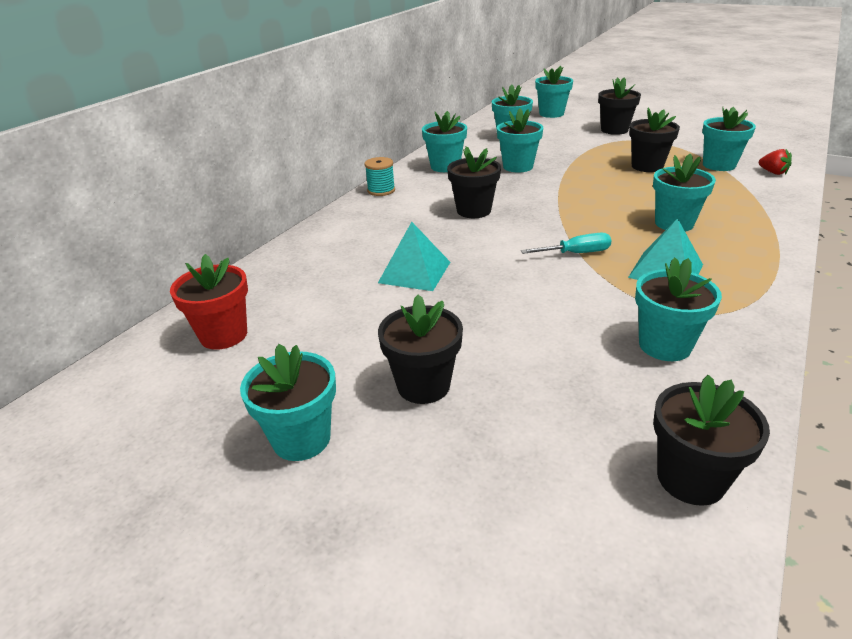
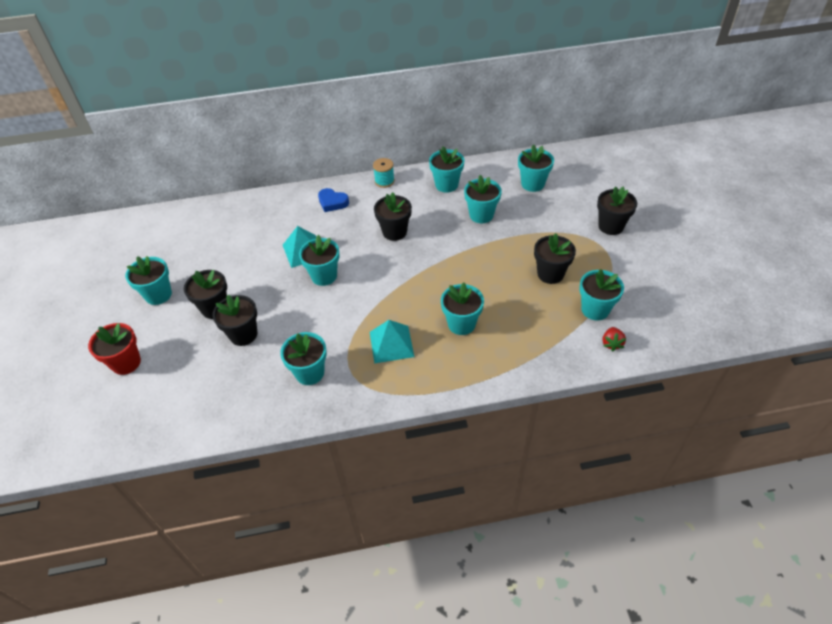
camera: 50 degrees right, 15 degrees up
red flower pot [170,254,248,350] -> red flower pot moved to [88,323,141,375]
turquoise screwdriver [521,233,612,254] -> none
turquoise flower pot [535,66,573,118] -> turquoise flower pot moved to [299,235,339,286]
black flower pot [653,375,770,506] -> black flower pot moved to [212,295,257,346]
none -> blue heart [318,188,349,212]

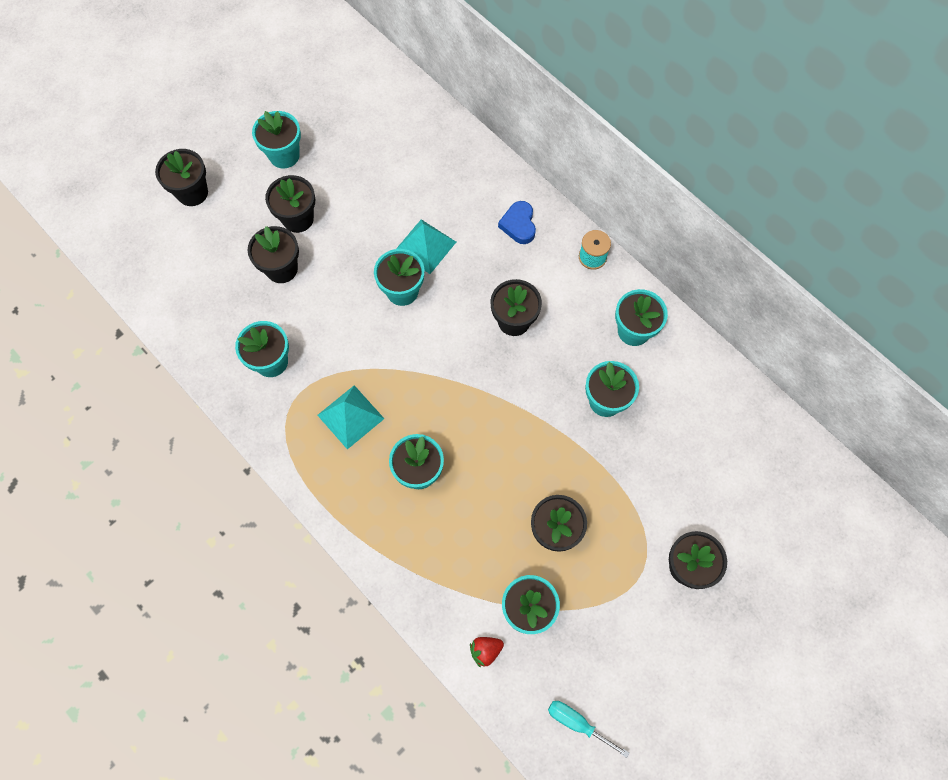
camera: 55 degrees right, 20 degrees up
red flower pot [88,323,141,375] -> black flower pot [155,149,208,206]
turquoise flower pot [518,144,554,192] -> none
none -> turquoise screwdriver [548,701,630,758]

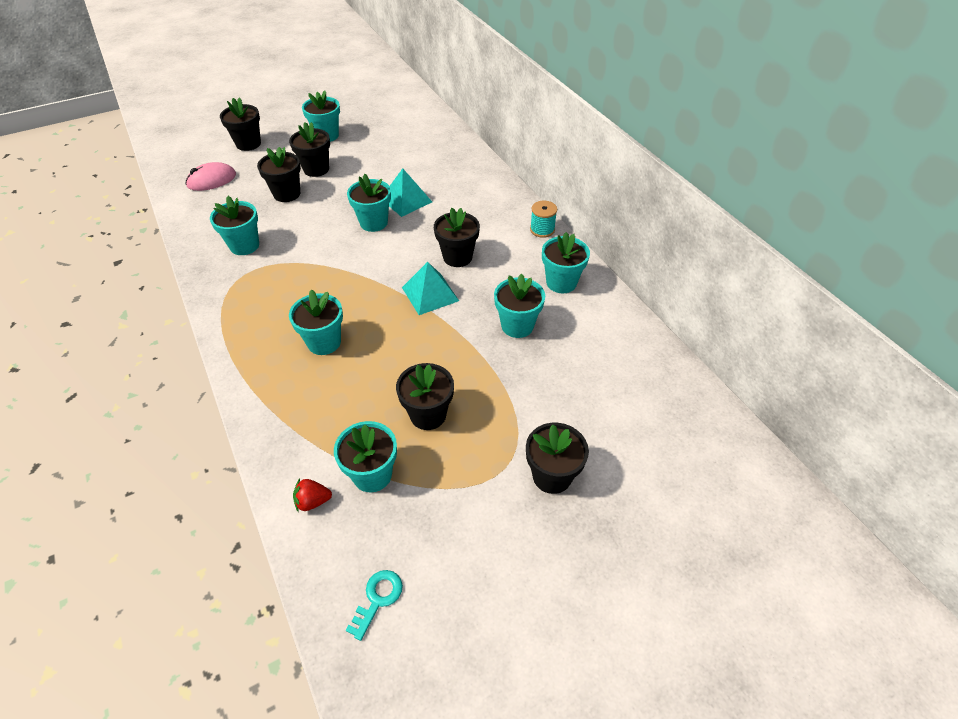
camera: 15 degrees right, 20 degrees down
turquoise pyramid [317,385,384,449] -> turquoise pyramid moved to [402,262,459,315]
blue heart [498,201,536,244] -> none
turquoise screwdriver [548,701,630,758] -> turquoise key [345,570,403,641]
none -> pink mouse [185,162,236,191]

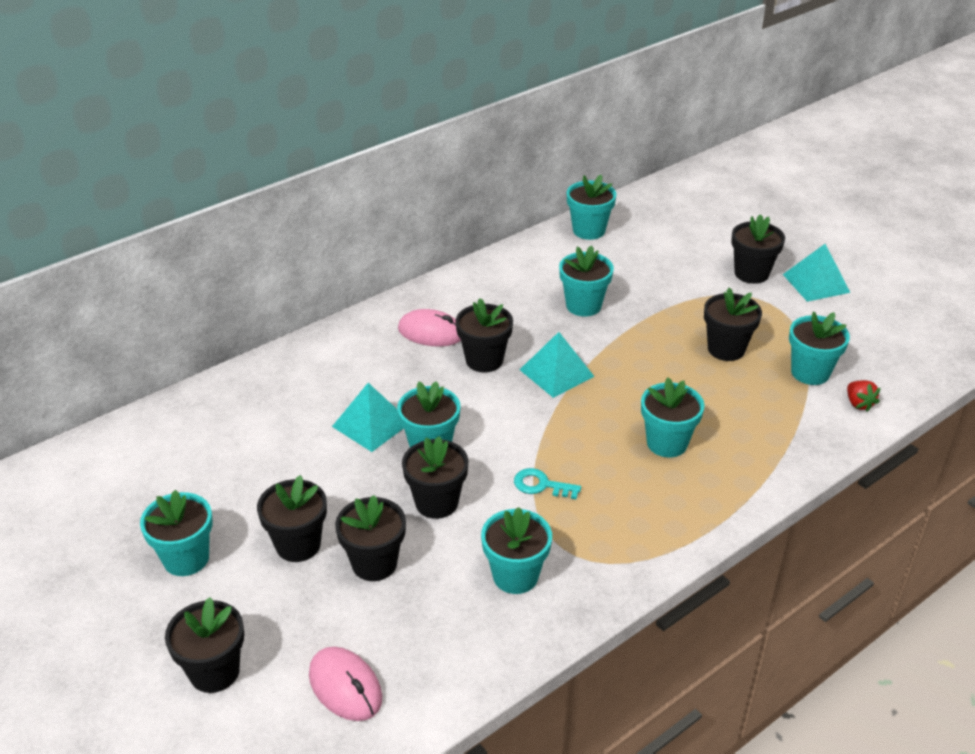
camera: 100 degrees left, 10 degrees down
turquoise key [345,570,403,641] -> turquoise key moved to [514,468,581,499]
turquoise spool [530,201,557,238] -> none
turquoise flower pot [542,232,590,293] -> turquoise flower pot moved to [567,175,616,240]
none -> pink mouse [398,309,461,347]
none -> black flower pot [402,436,468,519]
none -> turquoise pyramid [783,244,850,302]

